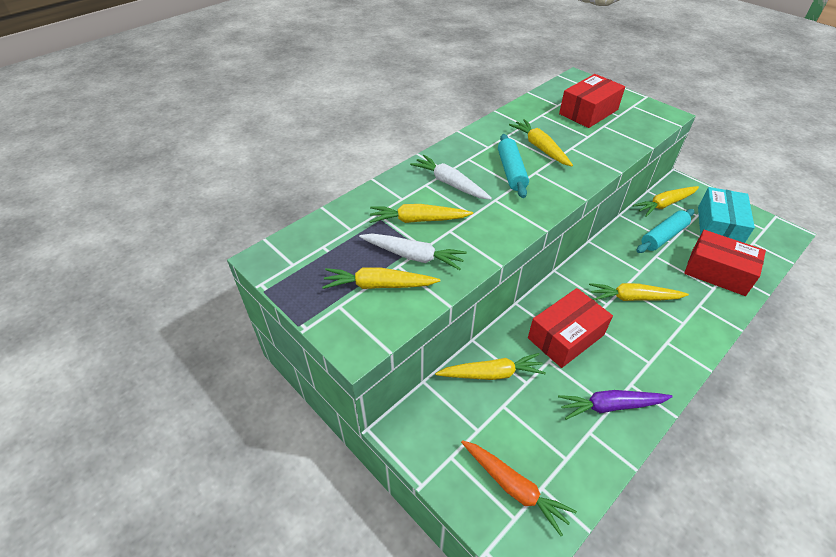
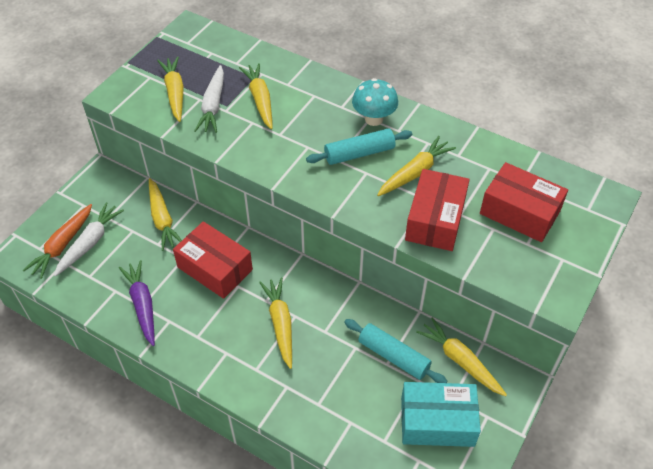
camera: 75 degrees right, 5 degrees up
white carrot [410,155,492,200] -> white carrot moved to [54,202,124,276]
red box [684,230,766,296] -> red box moved to [405,169,470,251]
none -> turquoise mushroom [352,78,398,126]

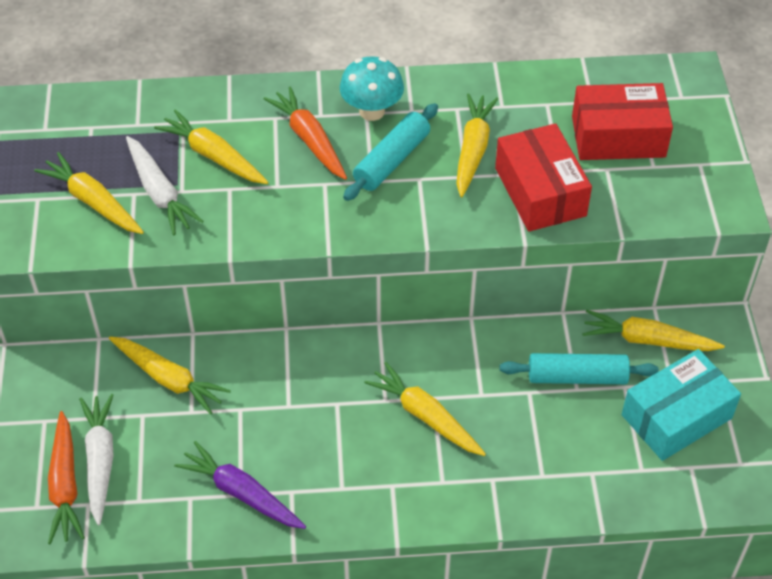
camera: 35 degrees left, 0 degrees up
red box [173,221,253,299] -> none
none -> orange carrot [264,86,347,180]

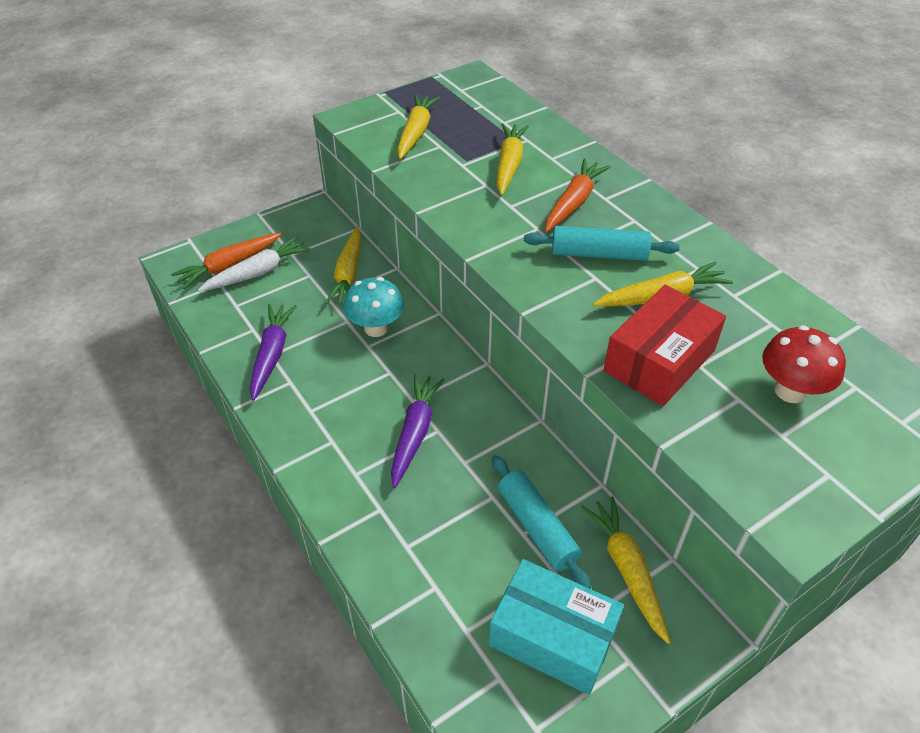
camera: 60 degrees right, 5 degrees down
white carrot [126,136,203,235] -> none
turquoise mushroom [340,56,404,121] -> turquoise mushroom moved to [344,277,404,337]
yellow carrot [364,362,486,456] -> purple carrot [391,374,445,488]
red box [572,83,673,160] -> red mushroom [762,325,846,403]

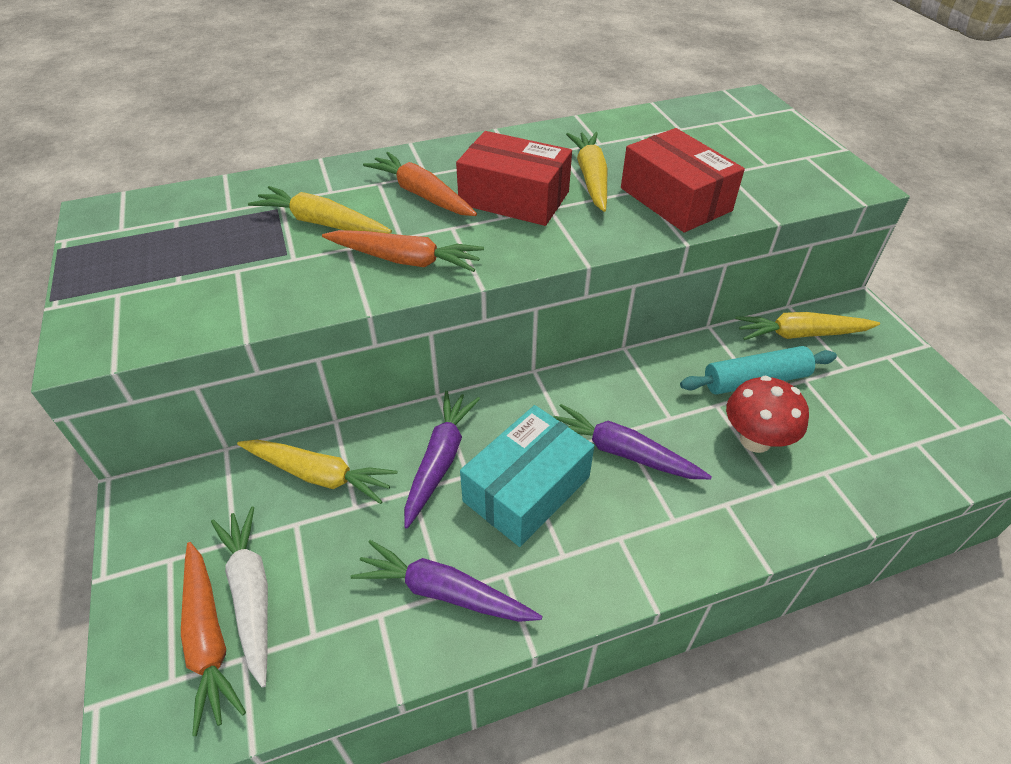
camera: 75 degrees left, 0 degrees up
turquoise mushroom [344,277,404,337] -> purple carrot [404,391,480,529]
yellow carrot [397,94,440,159] -> none
turquoise box [489,559,624,695] -> turquoise box moved to [460,405,594,547]
turquoise rolling pin [524,226,680,261] -> red box [456,131,572,226]
red mushroom [762,325,846,403] -> red mushroom moved to [726,376,809,453]
none -> orange carrot [322,230,484,272]

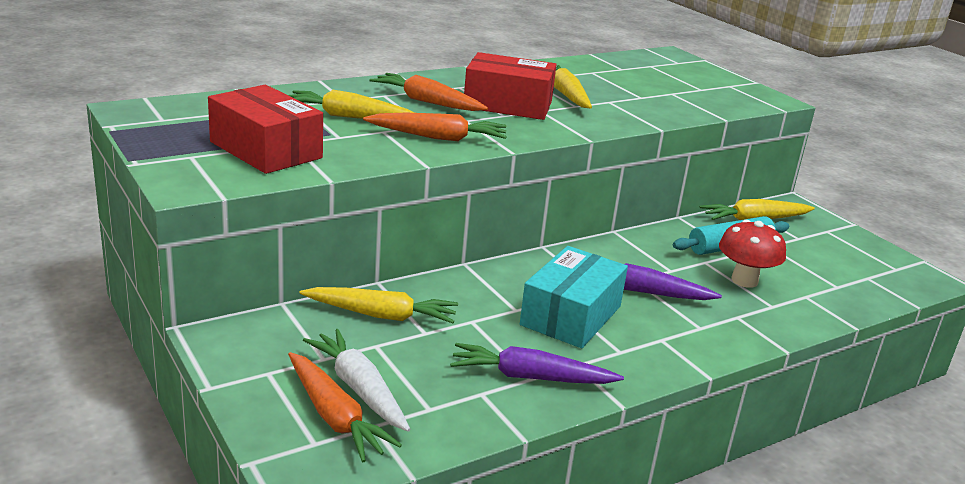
camera: 15 degrees left, 20 degrees down
purple carrot [404,391,480,529] -> none
red box [621,128,745,233] -> red box moved to [208,85,323,174]

